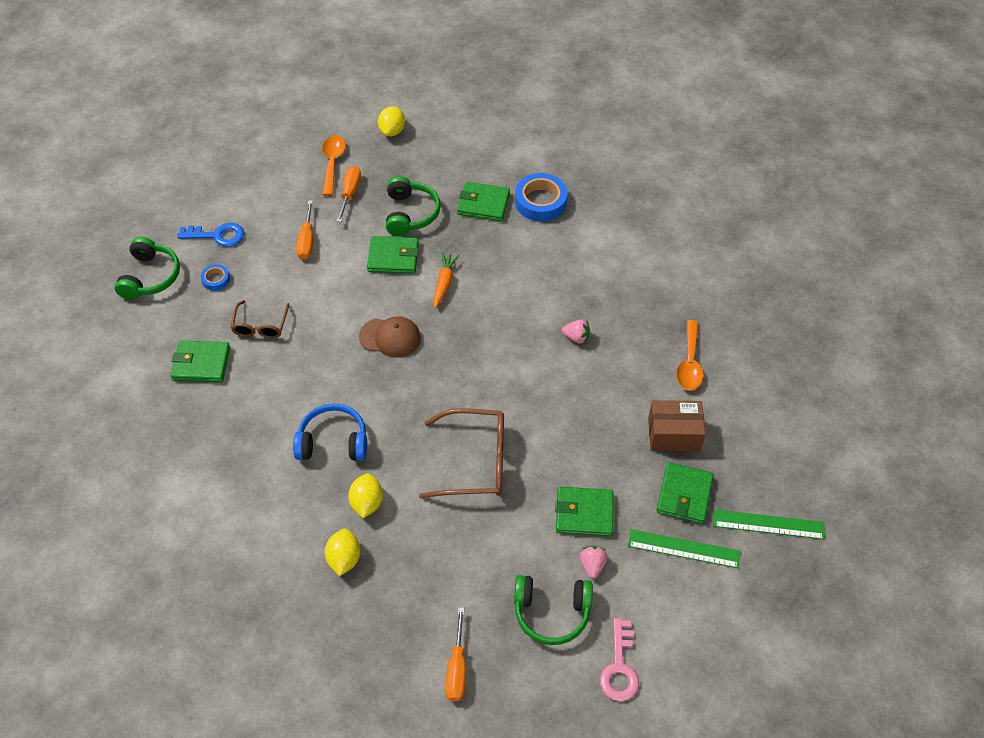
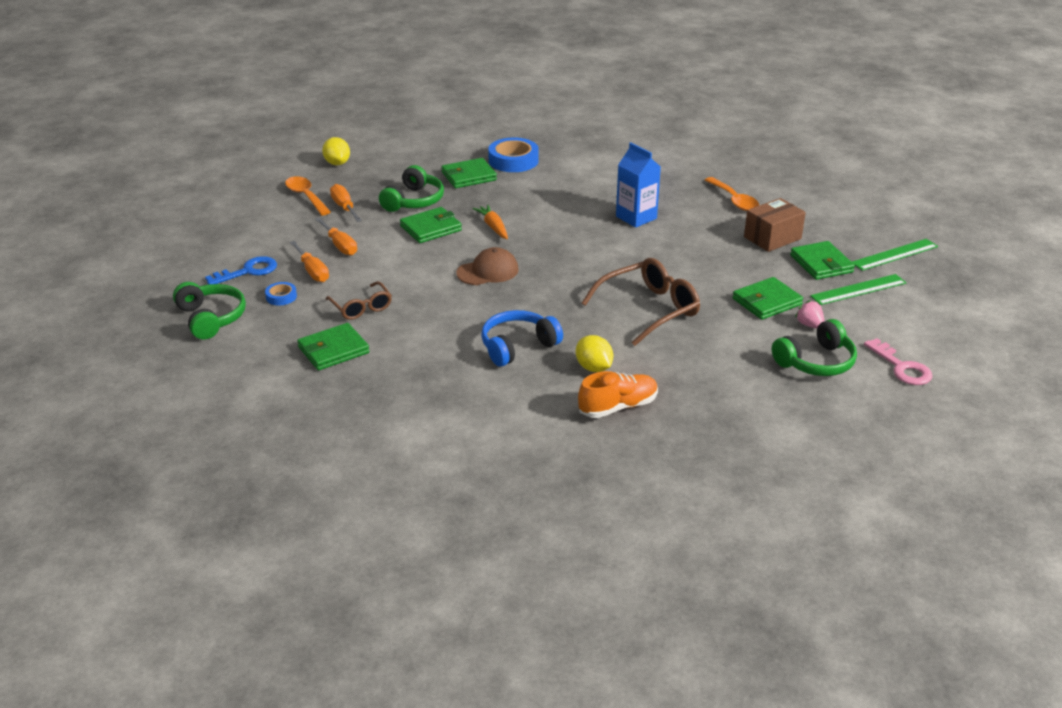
camera: 35 degrees left, 20 degrees down
yellow lemon [325,529,360,576] -> orange shoe [578,371,658,418]
green headphones [386,176,441,236] -> green headphones turned 60 degrees clockwise [379,165,444,212]
orange screwdriver [445,607,466,701] -> orange screwdriver moved to [290,241,329,282]
pink strawberry [562,320,590,344] -> blue carton [616,142,661,228]

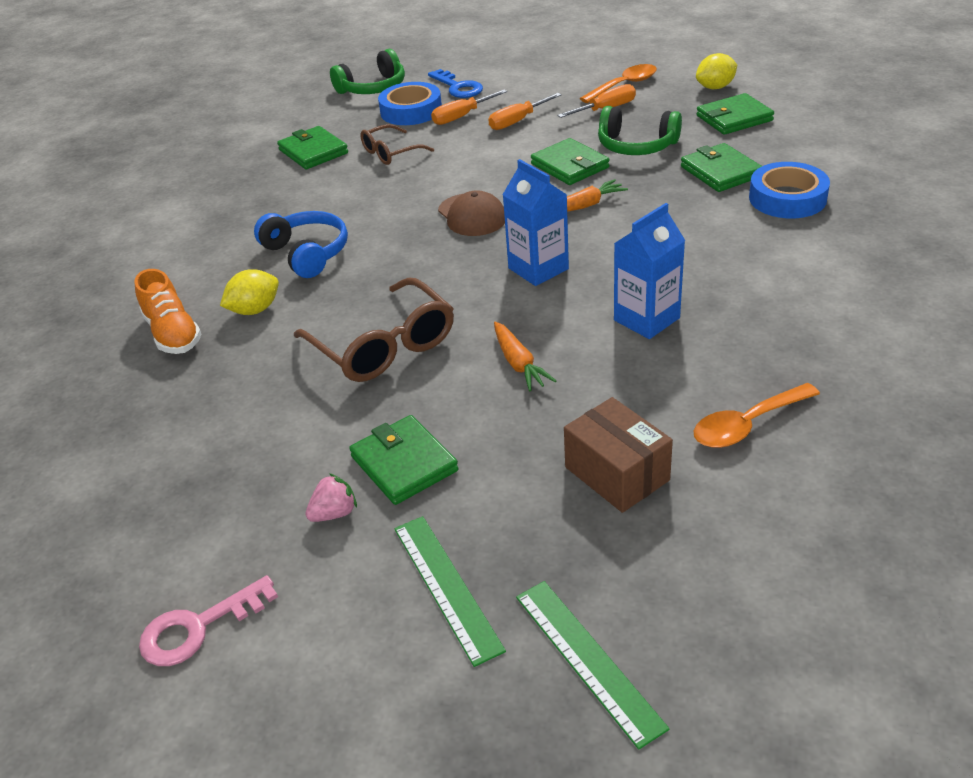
camera: 90 degrees right, 5 degrees up
blue tape [265,282,297,305] -> blue tape [378,82,442,125], size x1.98
green headphones [772,319,857,376] -> none
green wallet [790,241,855,280] -> green wallet moved to [697,93,774,135]
none -> orange carrot [494,321,556,391]
none -> blue carton [503,159,569,286]

